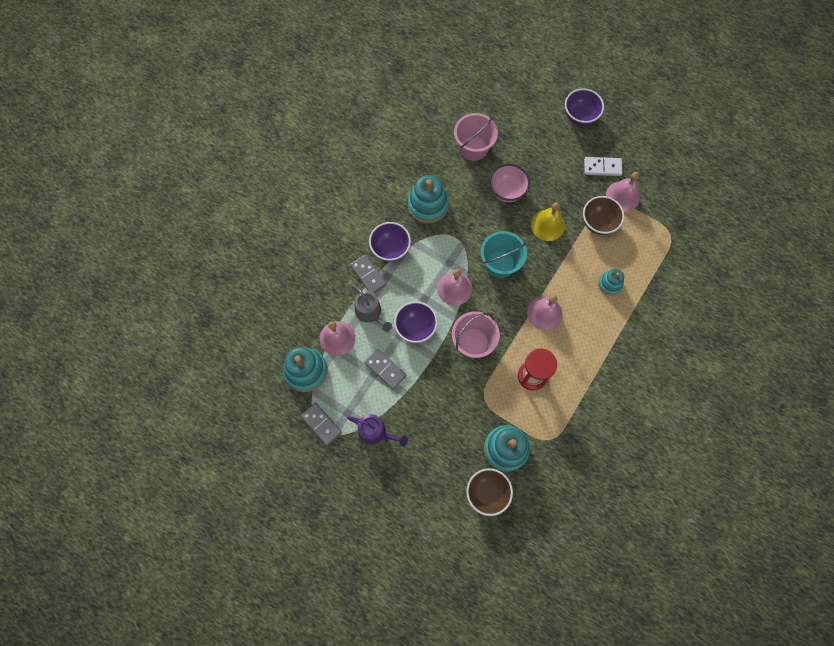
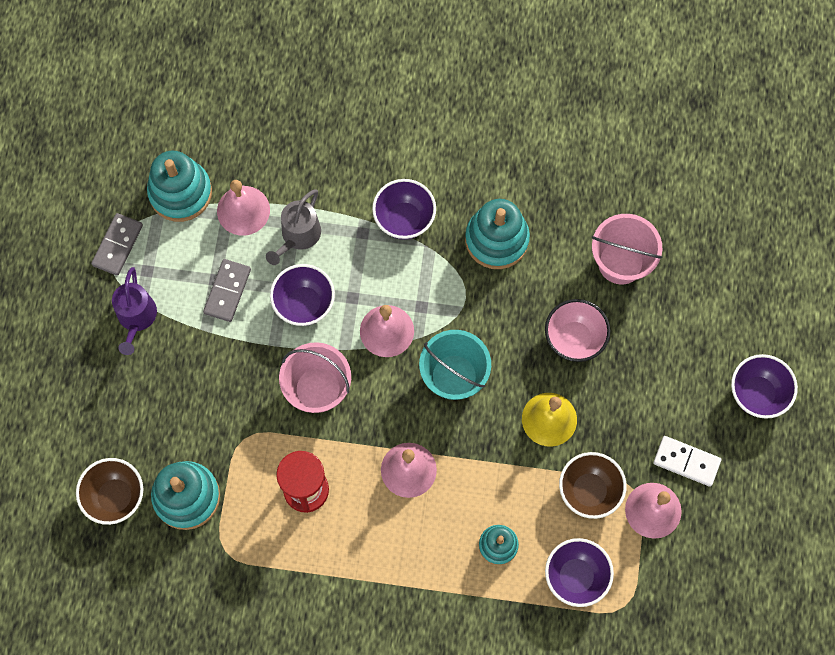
camera: 65 degrees right, 0 degrees up
grey domino [350,255,387,293] -> none
white domino [584,157,622,176] -> white domino turned 45 degrees counterclockwise [653,436,721,487]
none -> purple bowl [545,538,614,607]

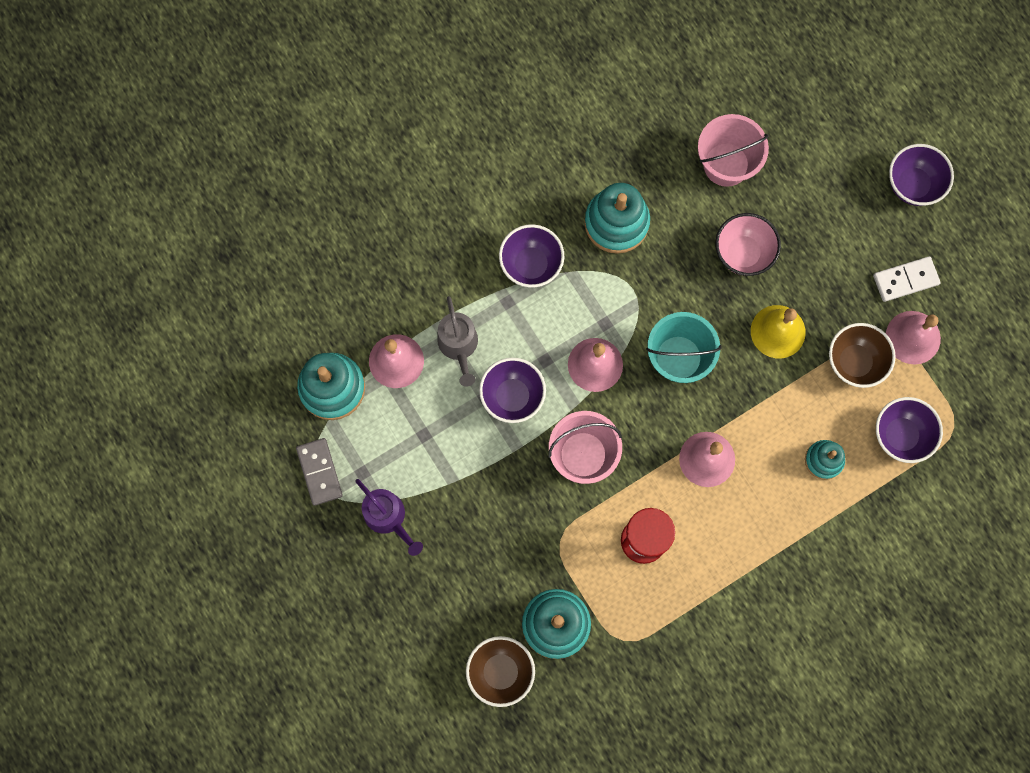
camera: 40 degrees left, 5 degrees up
grey domino [203,259,251,322] -> none

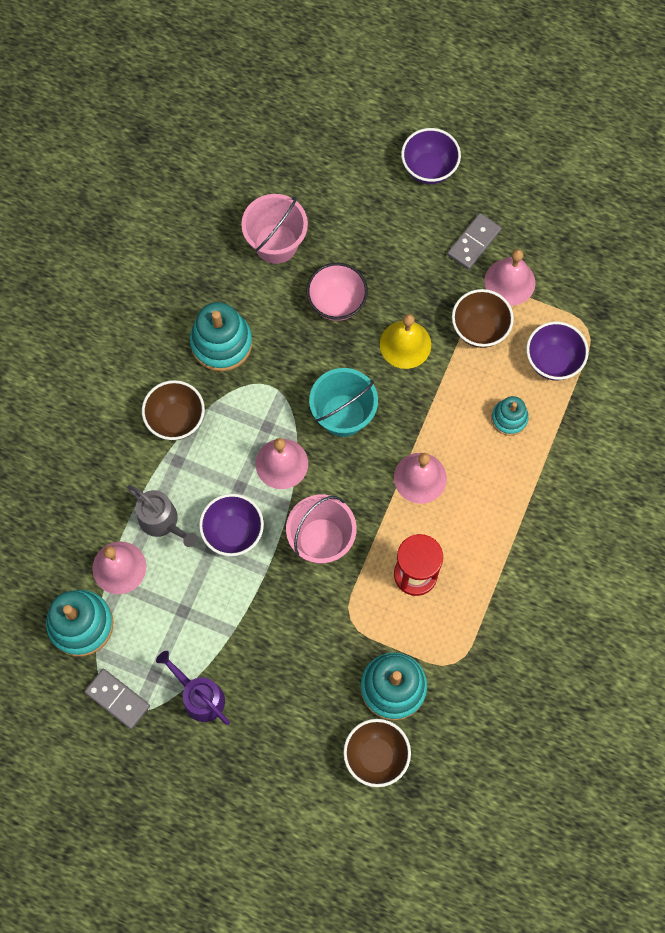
camera: 35 degrees left, 5 degrees down
purple watering can [355,479,423,556] -> purple watering can turned 150 degrees counterclockwise [156,651,230,725]
purple bowl [499,224,564,288] -> brown bowl [142,380,205,440]
white domino [873,256,941,302] -> grey domino [447,213,501,270]

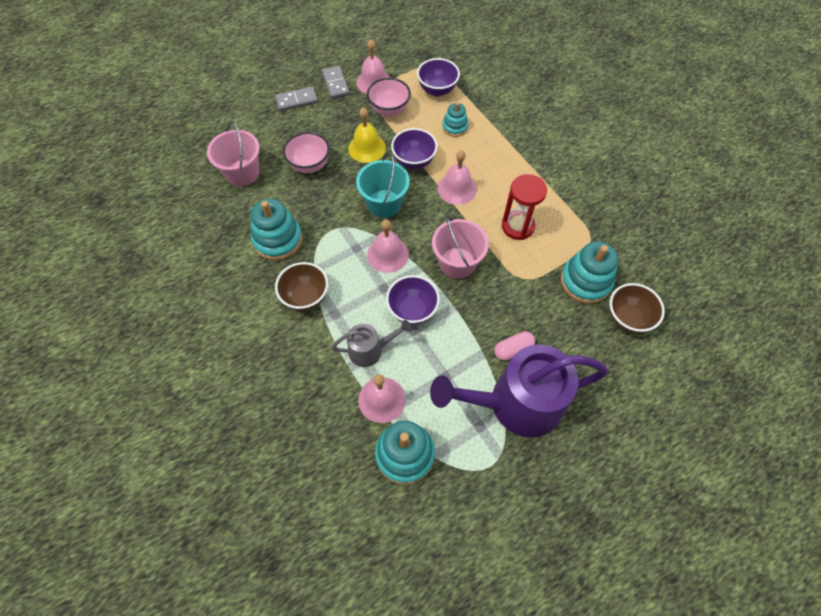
camera: 55 degrees left, 10 degrees down
grey domino [84,669,150,729] -> grey domino moved to [275,87,318,111]
purple watering can [156,651,230,725] -> purple watering can [430,345,608,438], size x2.06
purple bowl [401,128,461,184] -> purple bowl moved to [391,128,438,169]
brown bowl [452,289,514,348] -> pink bowl [367,78,411,117]
none -> pink capsule [494,332,535,361]

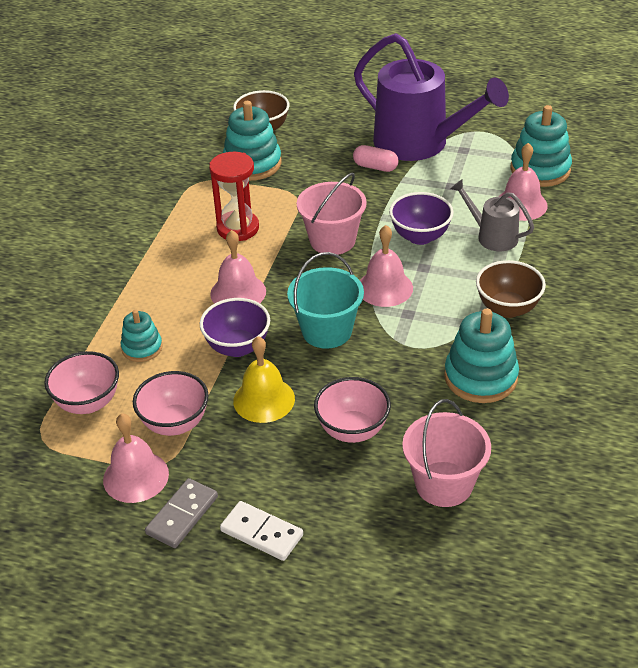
camera: 130 degrees left, 20 degrees down
grey domino [275,87,318,111] -> white domino [220,501,303,561]
purple bowl [417,58,460,97] -> pink bowl [44,351,119,414]

